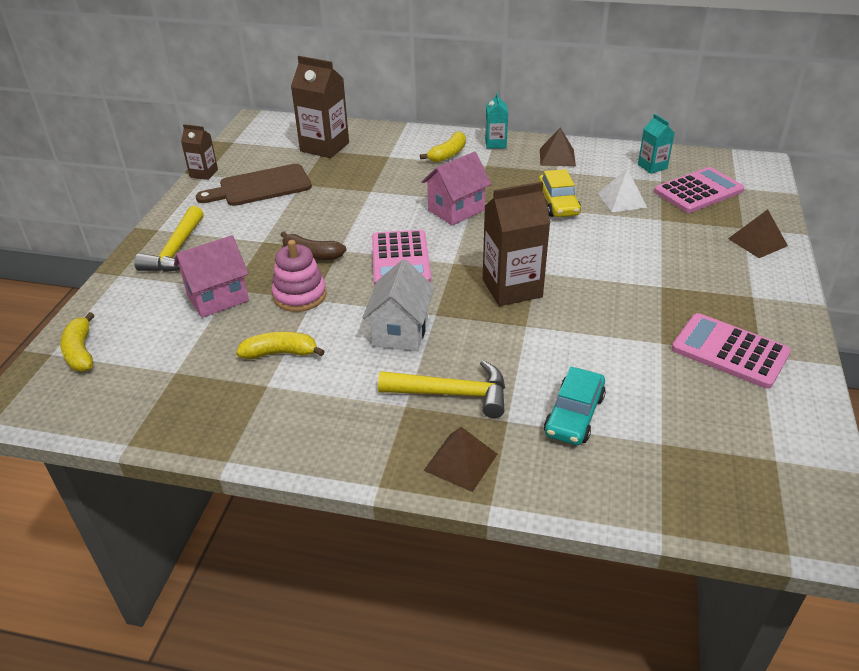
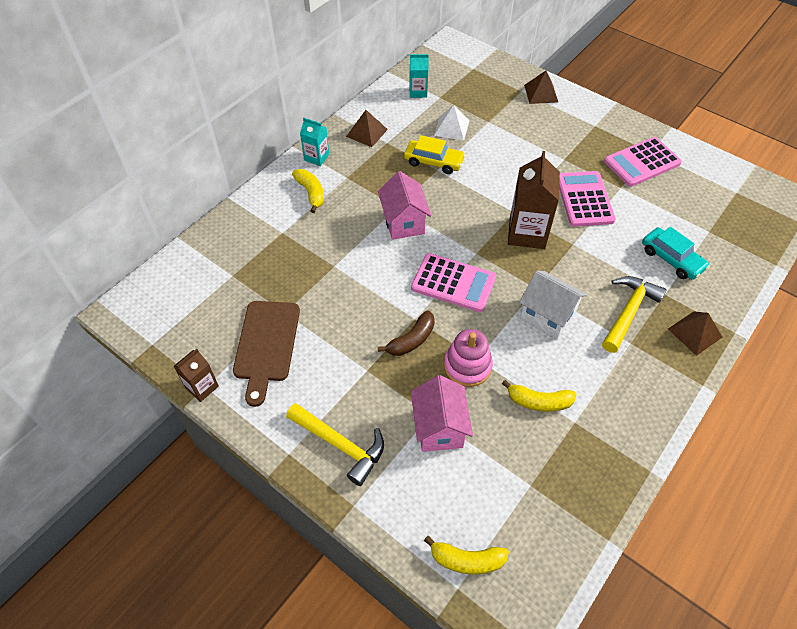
camera: 65 degrees left, 15 degrees up
yellow banana [236,332,325,359] -> yellow banana turned 105 degrees counterclockwise [502,380,576,412]
brown carton [291,56,349,158] -> none
pink calculator [654,167,745,213] -> pink calculator moved to [559,171,616,227]

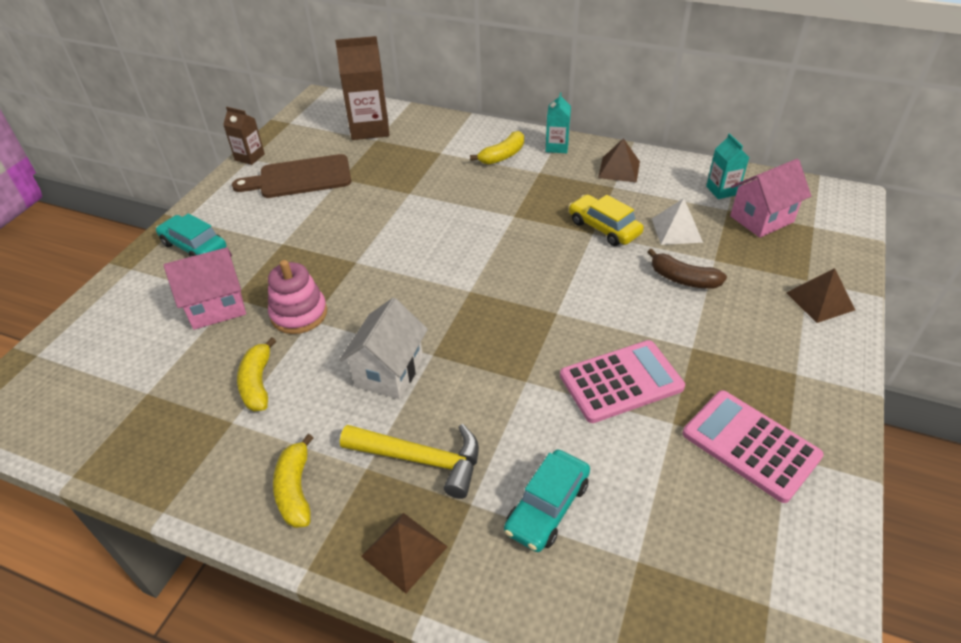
camera: 75 degrees right, 10 degrees down
yellow hammer [286,403,384,486] -> turquoise car [156,214,226,257]
pink house [378,171,432,240] -> pink house moved to [730,159,811,238]
brown banana [378,310,435,356] -> brown banana moved to [648,249,727,289]
yellow car [404,135,465,174] -> yellow car turned 135 degrees clockwise [569,195,644,246]
pink calculator [411,253,496,312] -> none
yellow banana [424,536,509,574] -> yellow banana moved to [273,434,313,528]
brown carton [508,151,560,249] -> brown carton moved to [335,36,389,140]

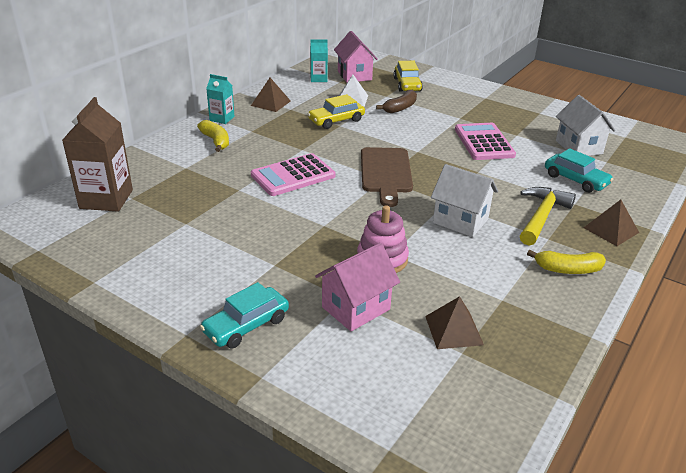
camera: 80 degrees left, 10 degrees down
pink house [164,247,246,330] -> pink house turned 60 degrees clockwise [315,243,400,332]
brown carton [223,107,265,165] -> none
brown cutting board [232,154,351,198] -> brown cutting board moved to [361,147,413,207]
yellow banana [237,337,276,411] -> none
pink calculator [683,390,823,503] -> pink calculator moved to [251,153,335,196]
brown pyramid [786,268,855,323] -> brown pyramid moved to [425,296,484,349]
none -> yellow car [393,61,423,92]
none -> white house [556,95,616,156]

